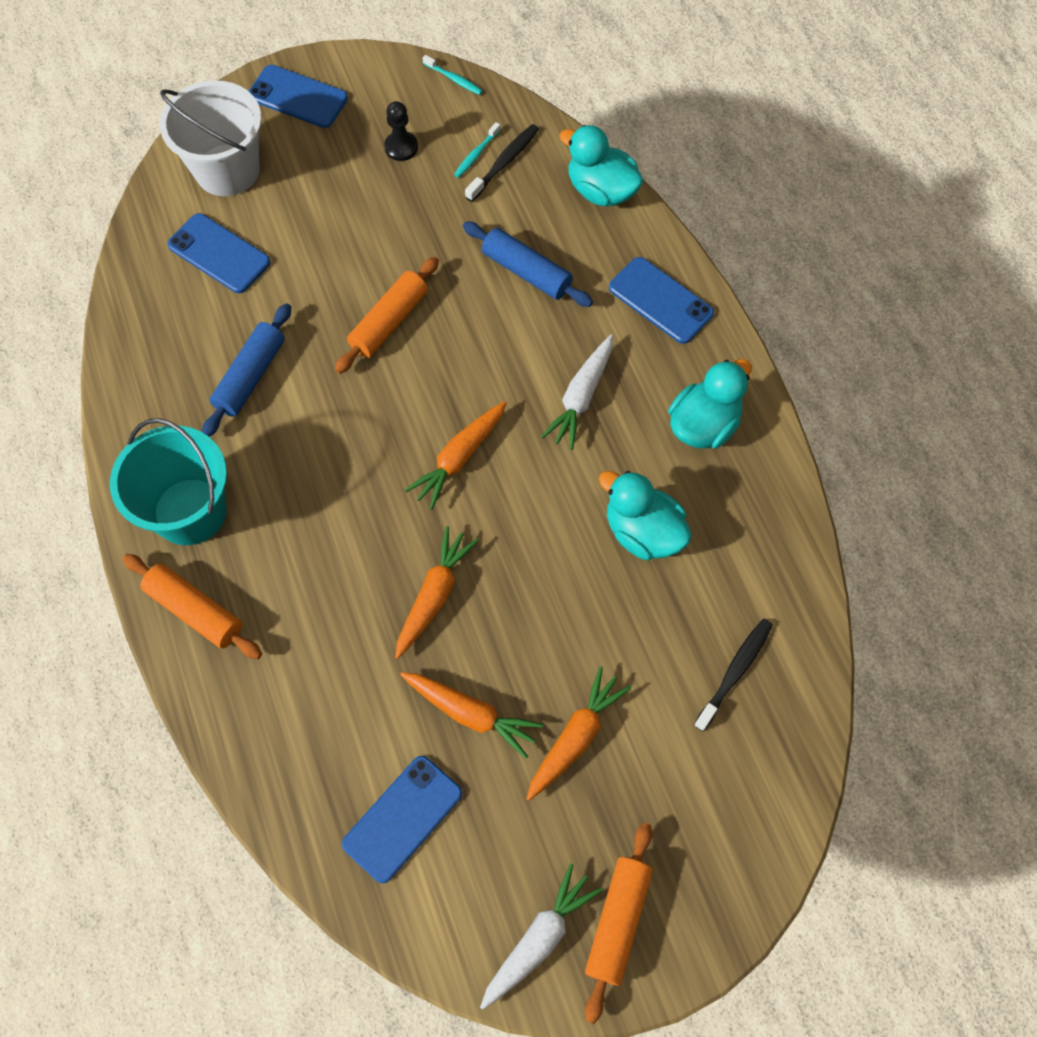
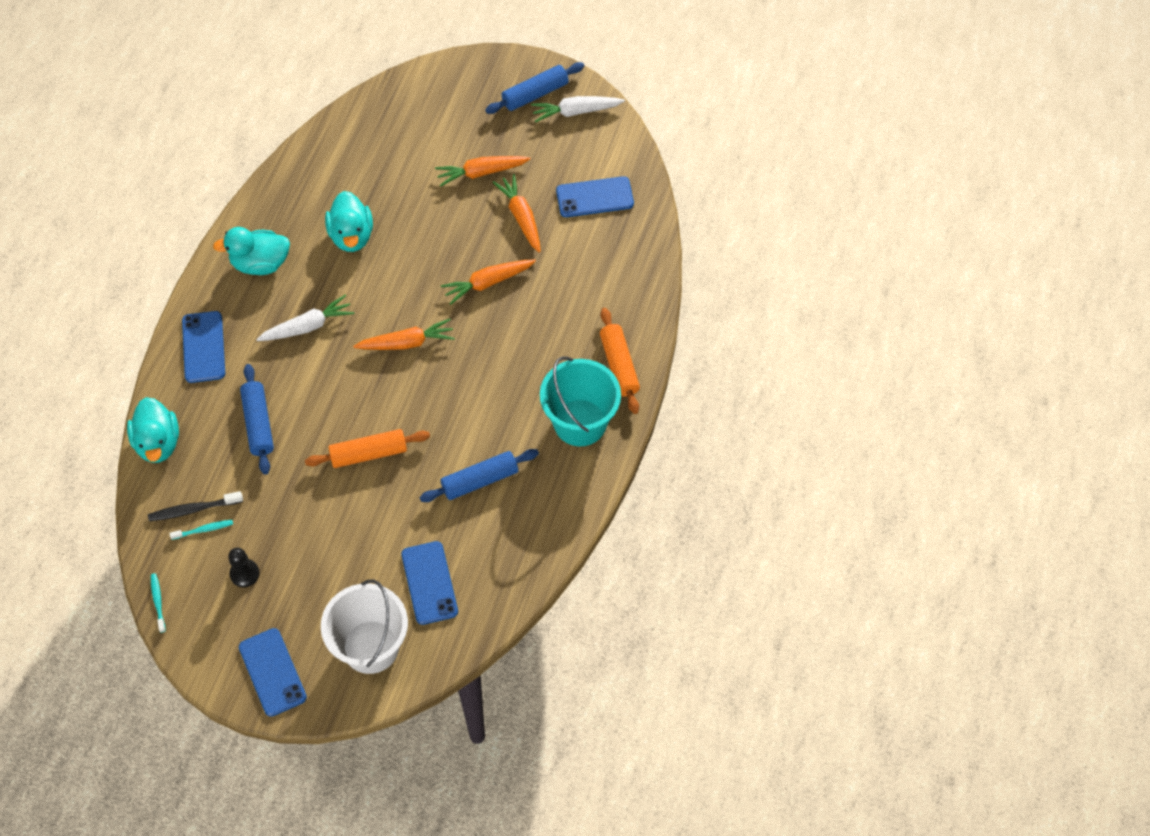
camera: 140 degrees left, 5 degrees down
orange rolling pin [585,823,653,1024] -> blue rolling pin [485,62,584,114]
black toothbrush [694,619,773,732] -> none

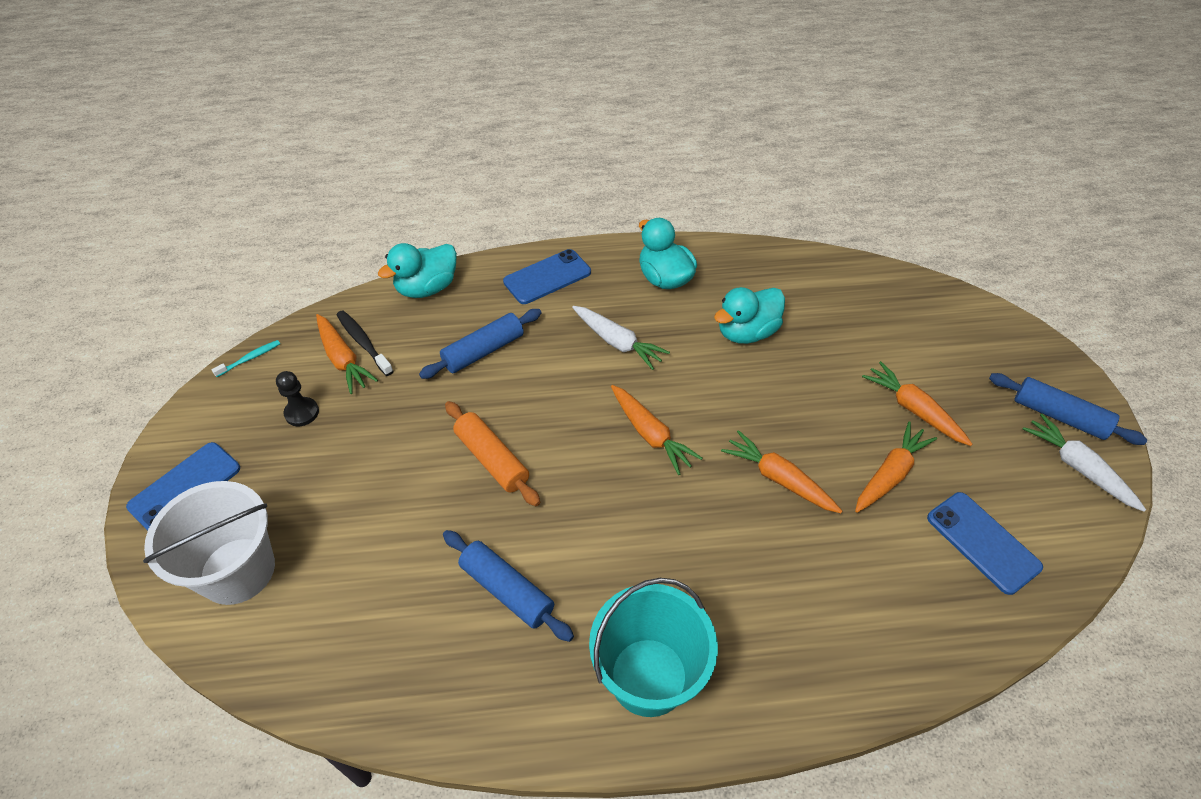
camera: 65 degrees right, 10 degrees down
turquoise toothbrush [169,520,233,540] -> orange carrot [316,314,378,394]
blue phone [401,541,458,625] -> none
orange rolling pin [600,308,640,414] -> none

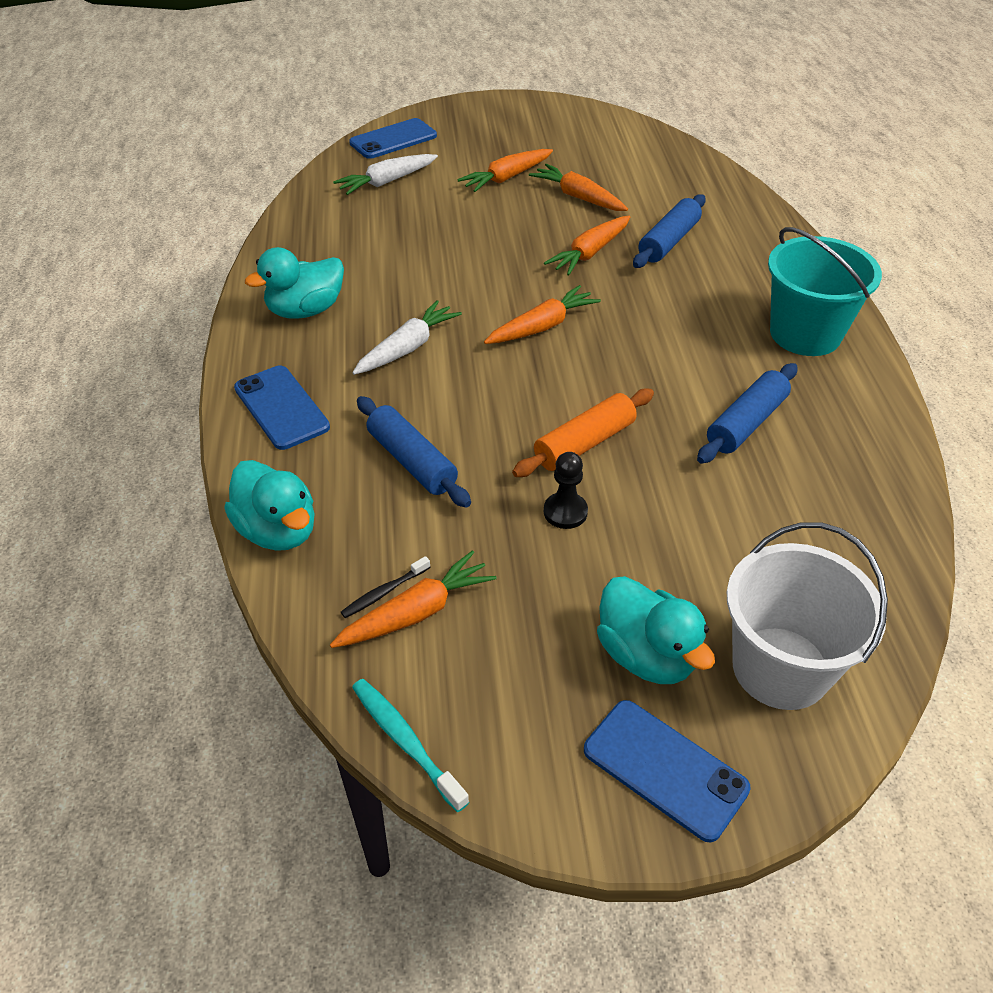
camera: 90 degrees left, 5 degrees down
turquoise toothbrush [211,340,280,377] -> turquoise toothbrush [352,679,469,812], size x1.52
black pawn [276,371,319,426] -> black pawn moved to [544,452,588,529]
black toothbrush [337,311,394,376] -> black toothbrush [341,556,431,618], size x0.66
turquoise duck [714,287,785,344] -> turquoise duck moved to [597,576,715,684]
blue phone [927,492,1043,595] -> blue phone moved to [349,118,437,159]
blue rolling pin [989,373,1147,445] -> blue rolling pin moved to [633,194,706,268]
white carrot [1023,414,1146,512] -> white carrot moved to [333,154,438,195]

